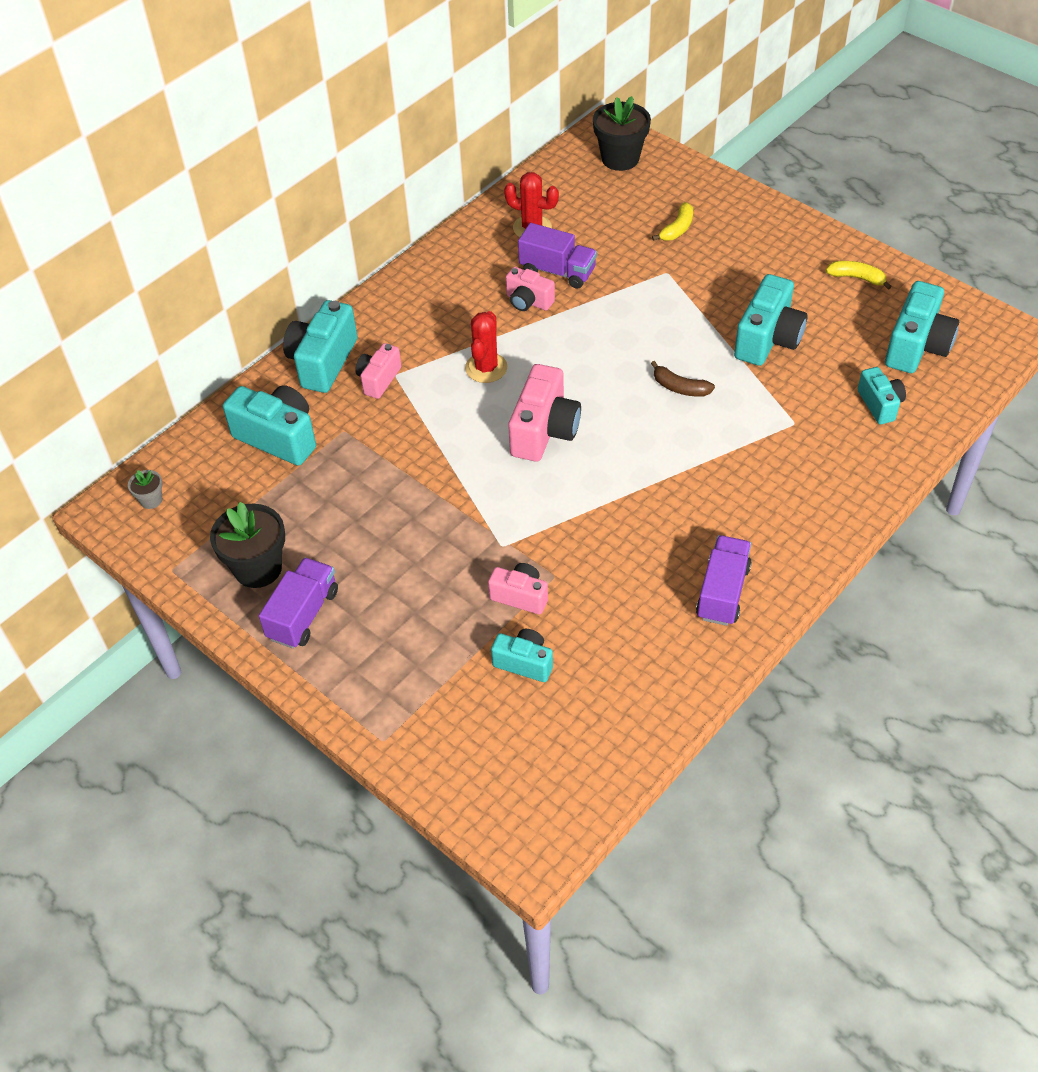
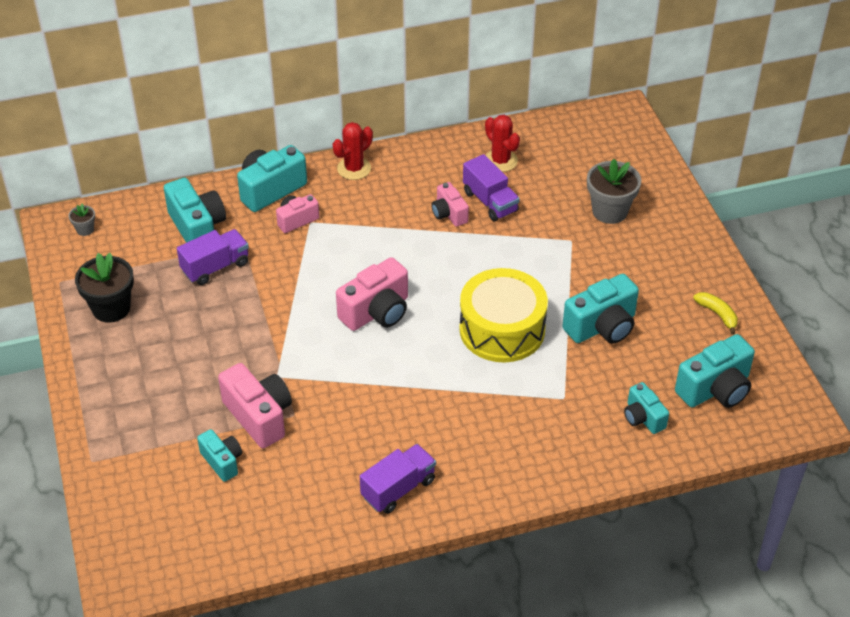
camera: 30 degrees right, 5 degrees down
purple truck [259,558,338,648] -> purple truck moved to [177,229,249,285]
red cactus [465,311,507,383] -> red cactus moved to [333,122,373,180]
pink camera [488,563,548,615] -> pink camera [218,363,292,448], size x1.67
black flower pot [593,96,651,171] -> none
brown banana [651,361,715,397] -> yellow drum [459,268,548,362]
yellow banana [652,202,693,241] -> grey flower pot [587,159,641,224]
turquoise camera [858,367,906,424] -> turquoise camera turned 135 degrees clockwise [624,382,669,434]

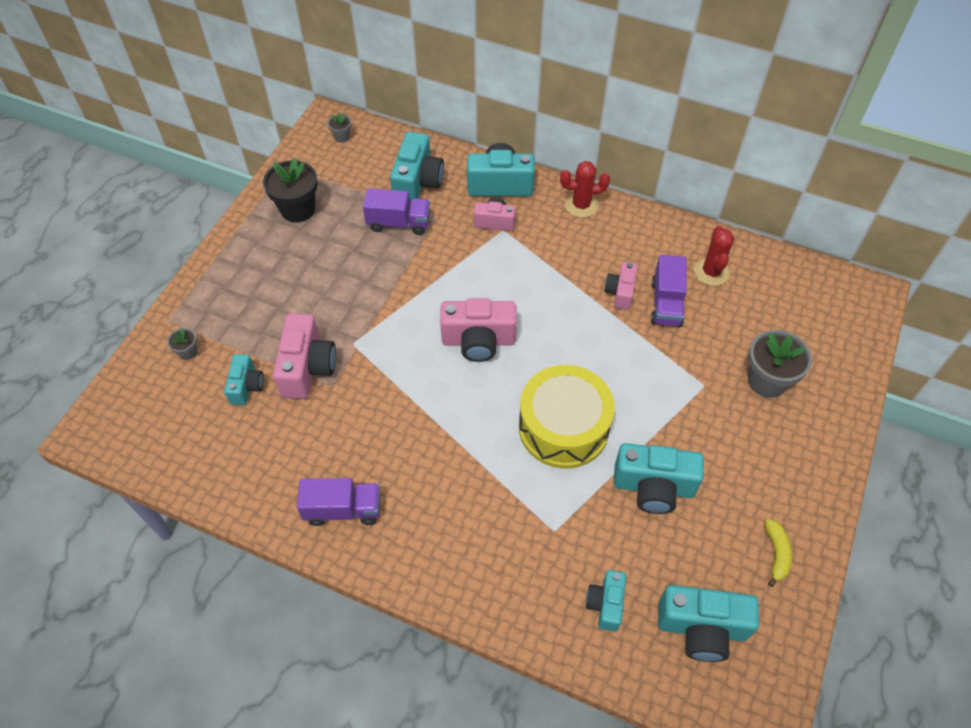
camera: 40 degrees right, 10 degrees up
none -> grey flower pot [167,328,197,360]

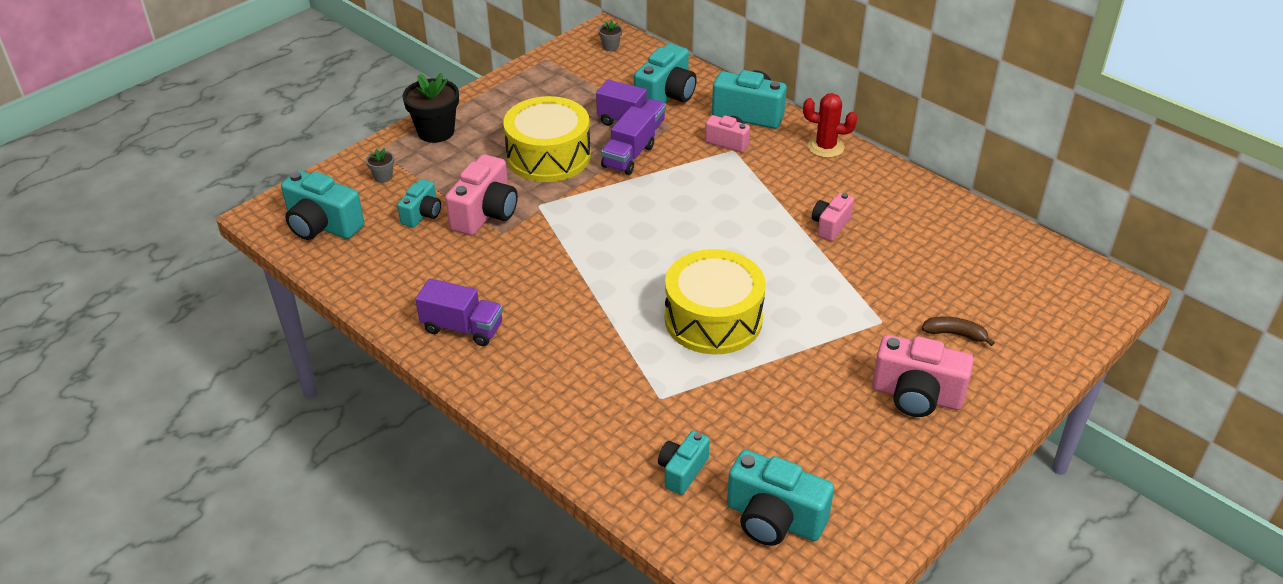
camera: 20 degrees right, 15 degrees down
black flower pot [263,158,318,223] -> black flower pot moved to [402,73,459,143]
pink camera [440,298,517,362] -> pink camera moved to [872,335,974,417]
turquoise camera [613,443,704,514] -> turquoise camera moved to [281,170,364,240]
purple truck [651,255,687,327] -> purple truck moved to [601,106,655,175]
red cactus [694,226,734,286] -> none
grey flower pot [748,330,812,398] -> brown banana [922,317,995,346]
yellow banana [764,519,792,587] -> none
none -> yellow drum [503,96,591,182]

